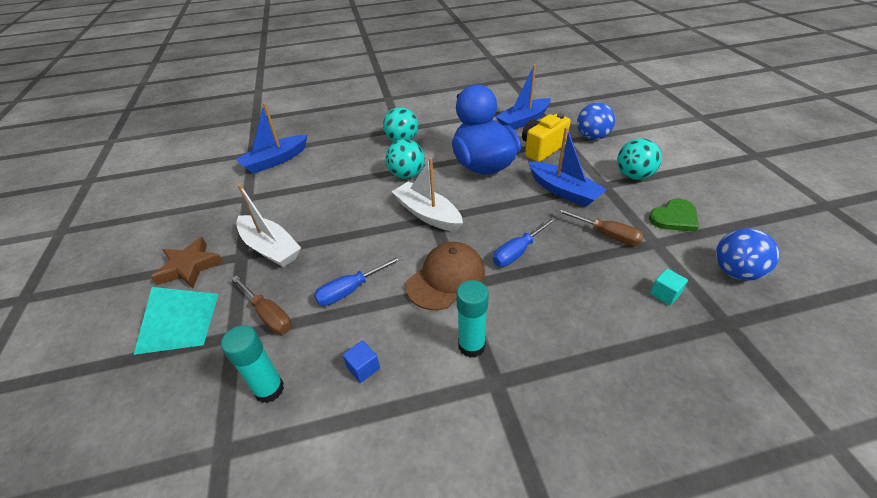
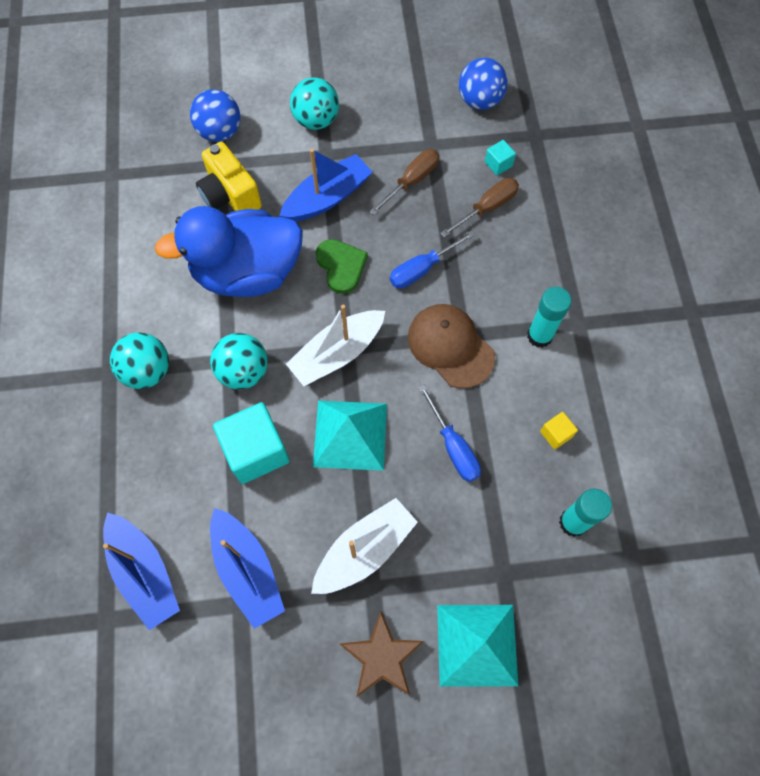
camera: 85 degrees left, 25 degrees up
brown screwdriver [231,275,291,334] -> brown screwdriver moved to [440,178,519,237]
blue cube [343,340,380,383] -> yellow cube [540,412,578,449]
blue screwdriver [493,217,557,267] -> blue screwdriver turned 90 degrees clockwise [390,230,475,288]
blue boat [496,65,551,130] -> blue boat moved to [210,508,285,629]
green heart [649,199,699,231] -> green heart moved to [315,239,368,294]
none -> turquoise cube [213,402,290,484]
none -> turquoise pyramid [313,401,387,471]

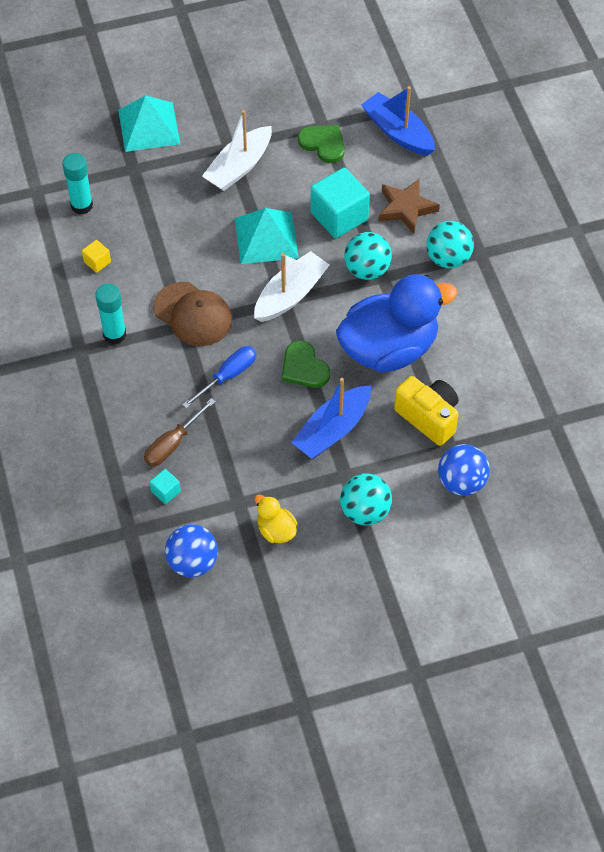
camera: 170 degrees right, 10 degrees down
blue boat [210,508,285,629] -> green heart [298,125,345,163]
brown star [340,611,424,697] -> brown star moved to [378,179,440,234]
brown screwdriver [369,149,439,215] -> none
blue screwdriver [419,385,481,482] -> none
none -> yellow duck [255,495,298,543]

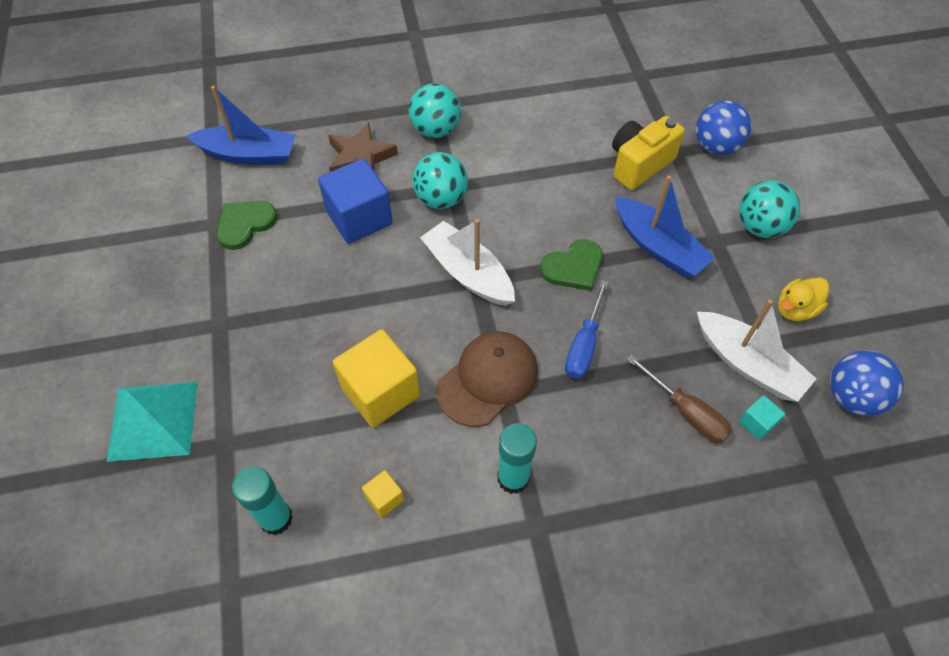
camera: 85 degrees left, 0 degrees up
blue screwdriver [182,346,256,408] -> blue screwdriver turned 120 degrees counterclockwise [565,280,609,379]
white boat [202,110,272,191] -> white boat moved to [697,299,816,402]
turquoise pyramid [235,208,299,264] -> none
turquoise cube [311,167,370,238] -> blue cube [318,158,393,244]
blue duck [336,274,457,372] -> none
blue boat [361,86,435,156] -> blue boat turned 135 degrees counterclockwise [186,86,296,165]
none -> yellow cube [333,329,420,428]

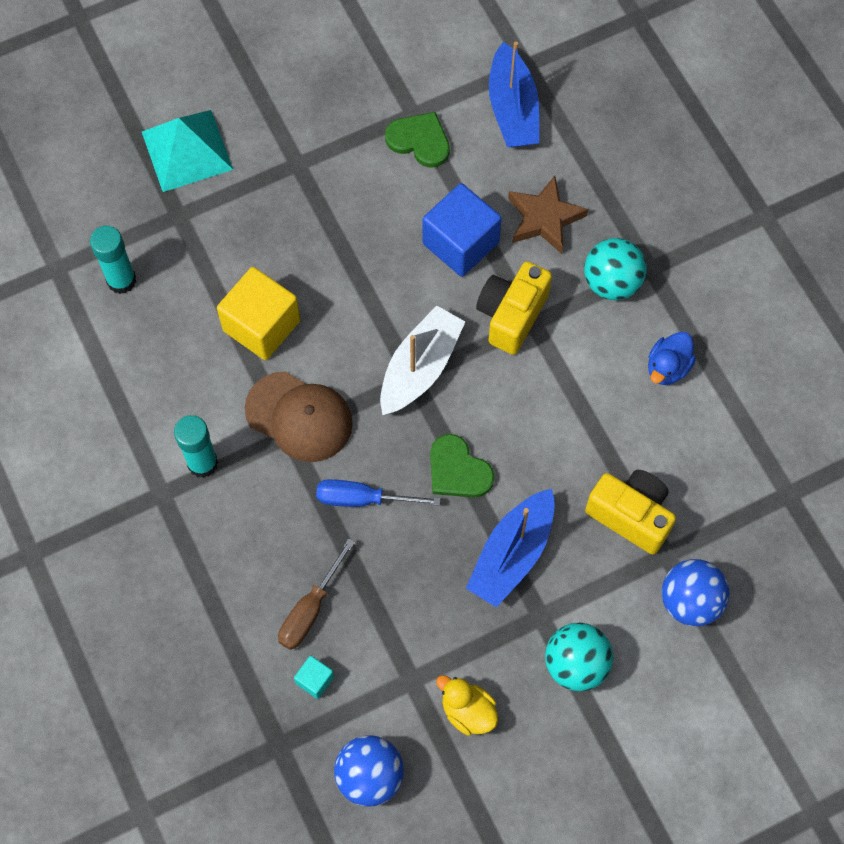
camera: 75 degrees right, 10 degrees up
yellow cube [362,470,404,518] -> none
turquoise ball [412,152,468,209] -> yellow camera [476,261,552,355]
white boat [697,299,816,402] -> none
none -> blue duck [648,331,696,385]

